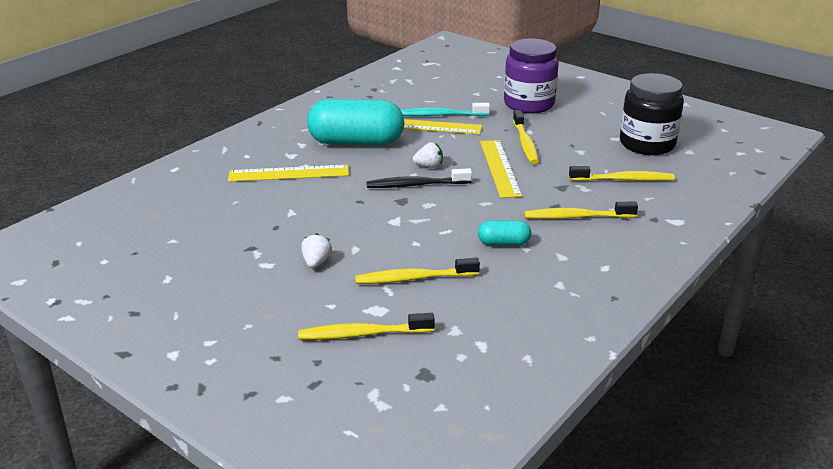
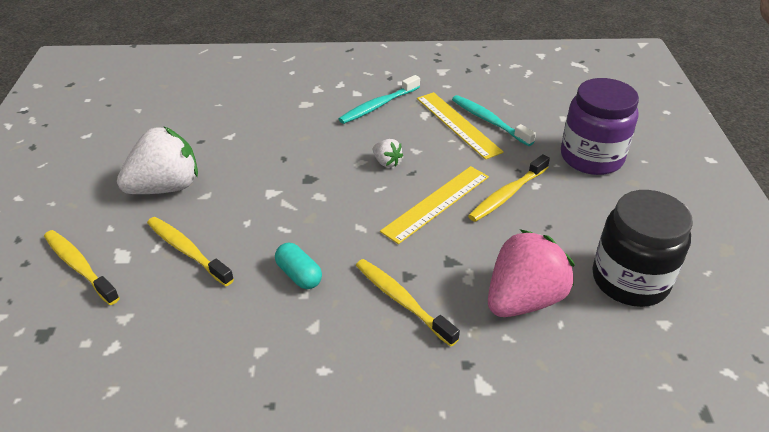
camera: 50 degrees right, 10 degrees up
yellow ruler [228,165,349,182] -> none
white strawberry [301,233,332,268] -> white strawberry [117,126,198,194], size x2.22
turquoise capsule [307,99,404,145] -> turquoise toothbrush [339,75,420,124]
black toothbrush [366,168,472,188] -> none
yellow toothbrush [569,166,675,181] -> pink strawberry [488,229,575,317]

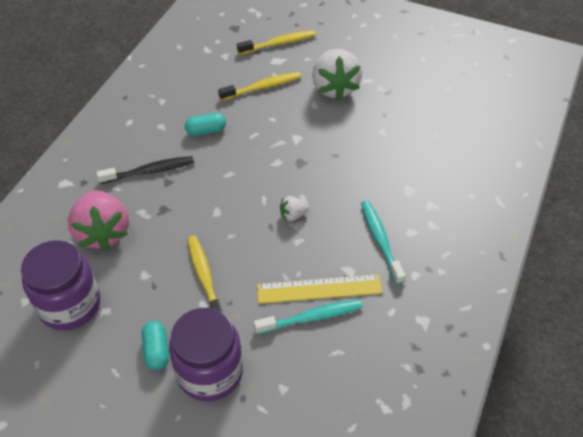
camera: 115 degrees right, 10 degrees up
yellow toothbrush [356,259,460,347] -> black toothbrush [97,156,194,184]
yellow ruler [380,166,489,244] -> none
black jar [592,190,693,307] -> purple jar [21,240,100,331]
none -> turquoise capsule [142,321,169,370]

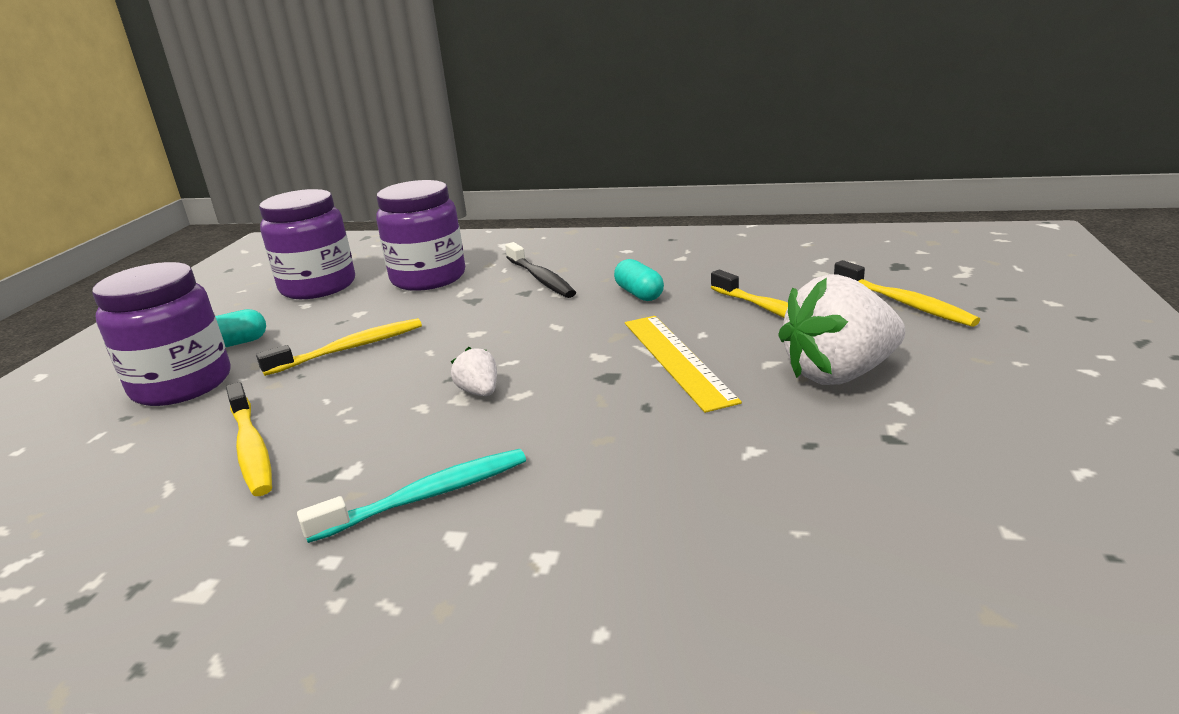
camera: 80 degrees right, 25 degrees down
pink strawberry [68,190,129,251] -> purple jar [376,180,465,291]
turquoise toothbrush [254,299,363,334] -> yellow toothbrush [226,382,272,496]
yellow ruler [257,274,383,304] -> yellow ruler moved to [625,316,742,413]

